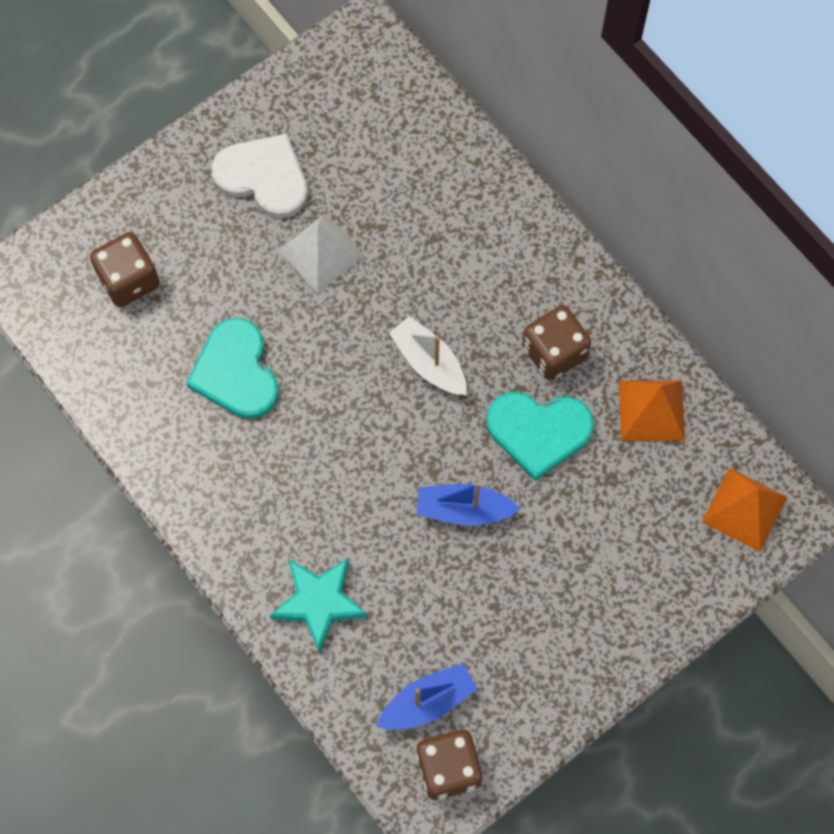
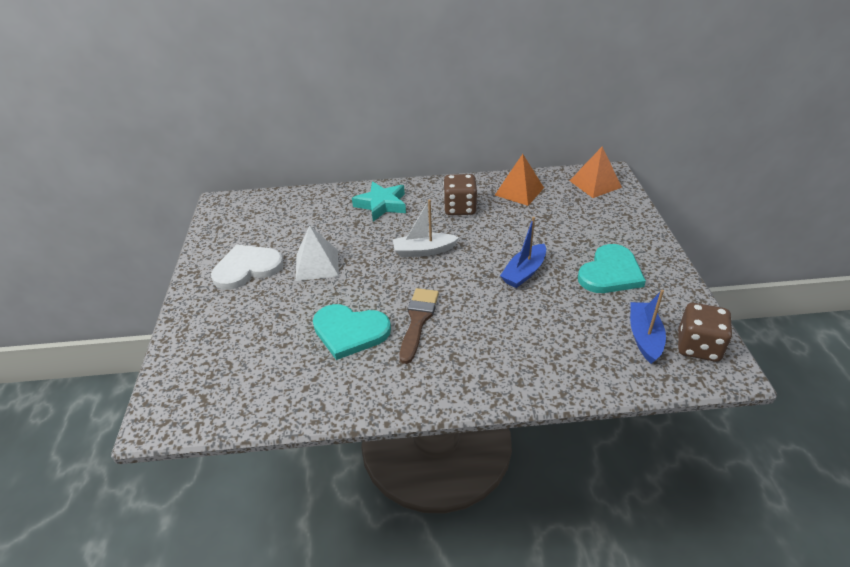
camera: 55 degrees left, 30 degrees down
brown dice [90,232,160,307] -> none
turquoise star [270,558,368,653] -> turquoise star moved to [352,181,406,221]
turquoise heart [486,392,594,481] -> turquoise heart moved to [578,244,646,293]
none -> brown brush [400,288,439,364]

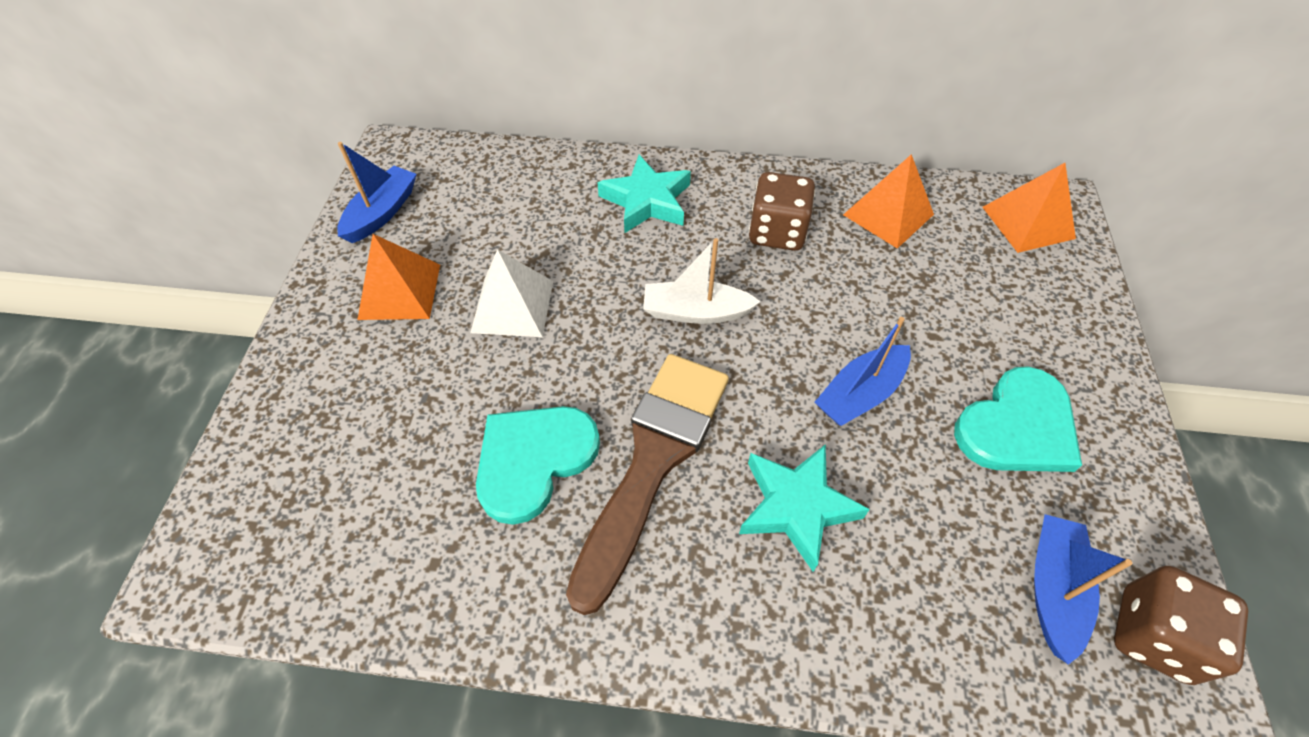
camera: 10 degrees right, 15 degrees up
white heart [211,244,284,290] -> orange pyramid [357,234,440,320]
turquoise heart [313,304,391,360] -> turquoise heart turned 105 degrees clockwise [476,406,600,525]
brown brush [400,288,439,364] -> brown brush [566,354,729,615], size x1.62
none -> blue boat [337,142,417,243]
none -> turquoise star [739,444,870,572]

